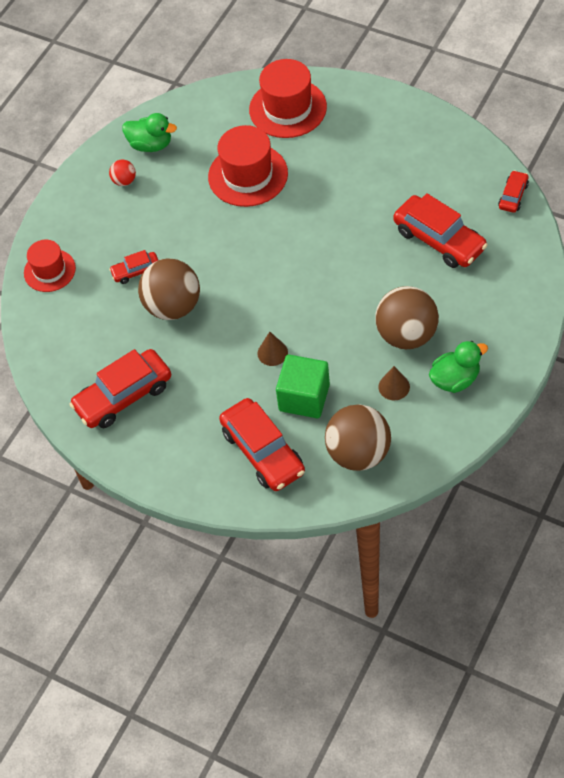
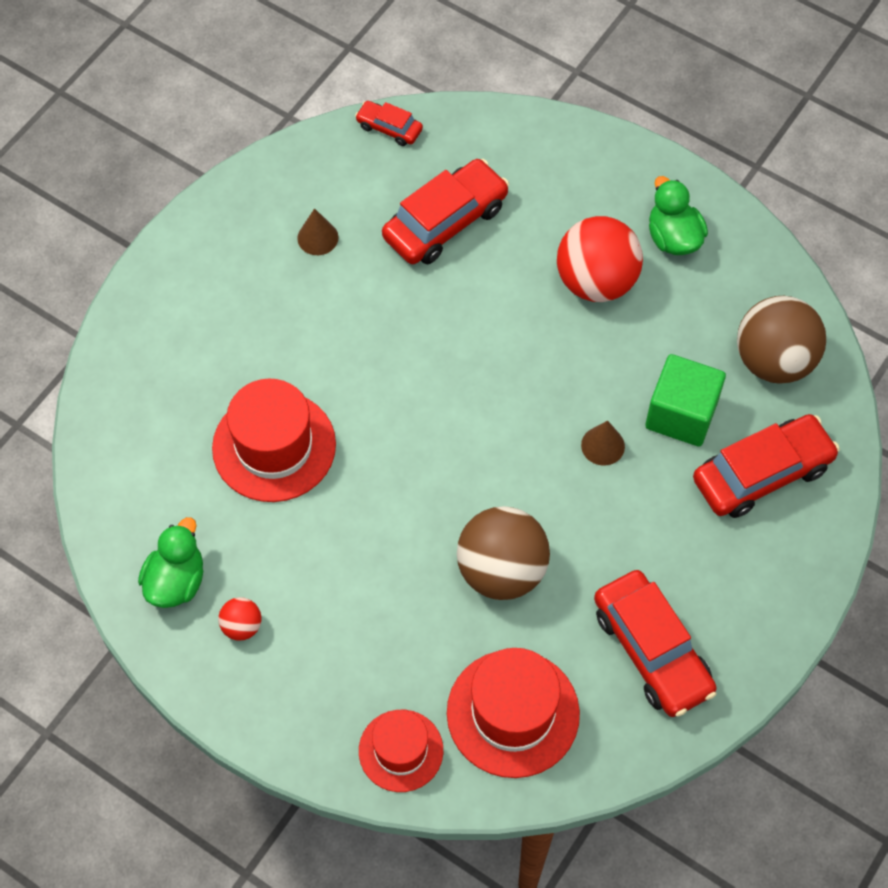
camera: 90 degrees left, 5 degrees up
red car [109,250,158,284] -> none
red hat [249,59,327,138] -> red hat moved to [447,648,580,778]
brown ball [375,286,439,349] -> red ball [557,216,643,302]
brown cone [378,366,410,400] -> brown cone moved to [297,208,338,255]

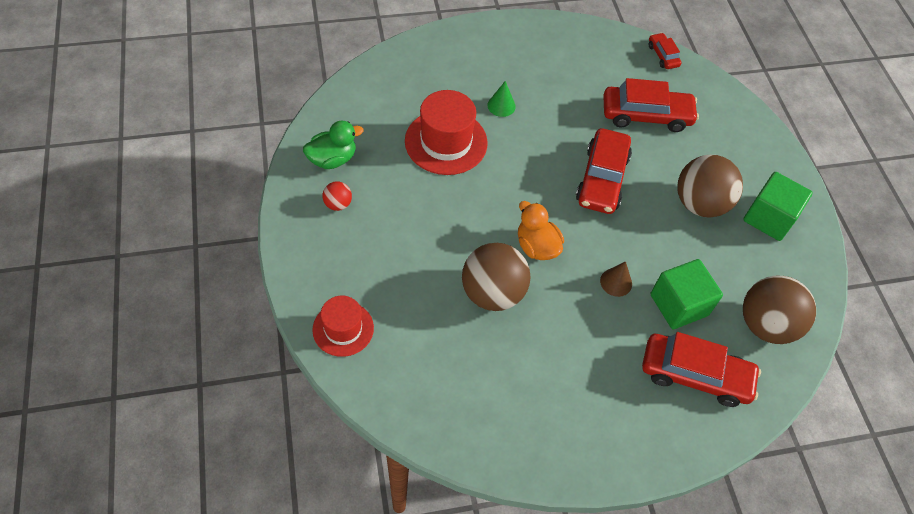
camera: 40 degrees right, 5 degrees down
brown cone [297,208,338,255] -> none
red hat [447,648,580,778] -> none
red ball [557,216,643,302] -> brown ball [677,155,743,218]
red car [594,570,717,717] -> red car moved to [576,128,632,214]
green duck [649,176,708,255] -> green cube [743,172,813,241]
none -> green cone [487,81,516,117]
none -> orange duck [518,201,564,260]

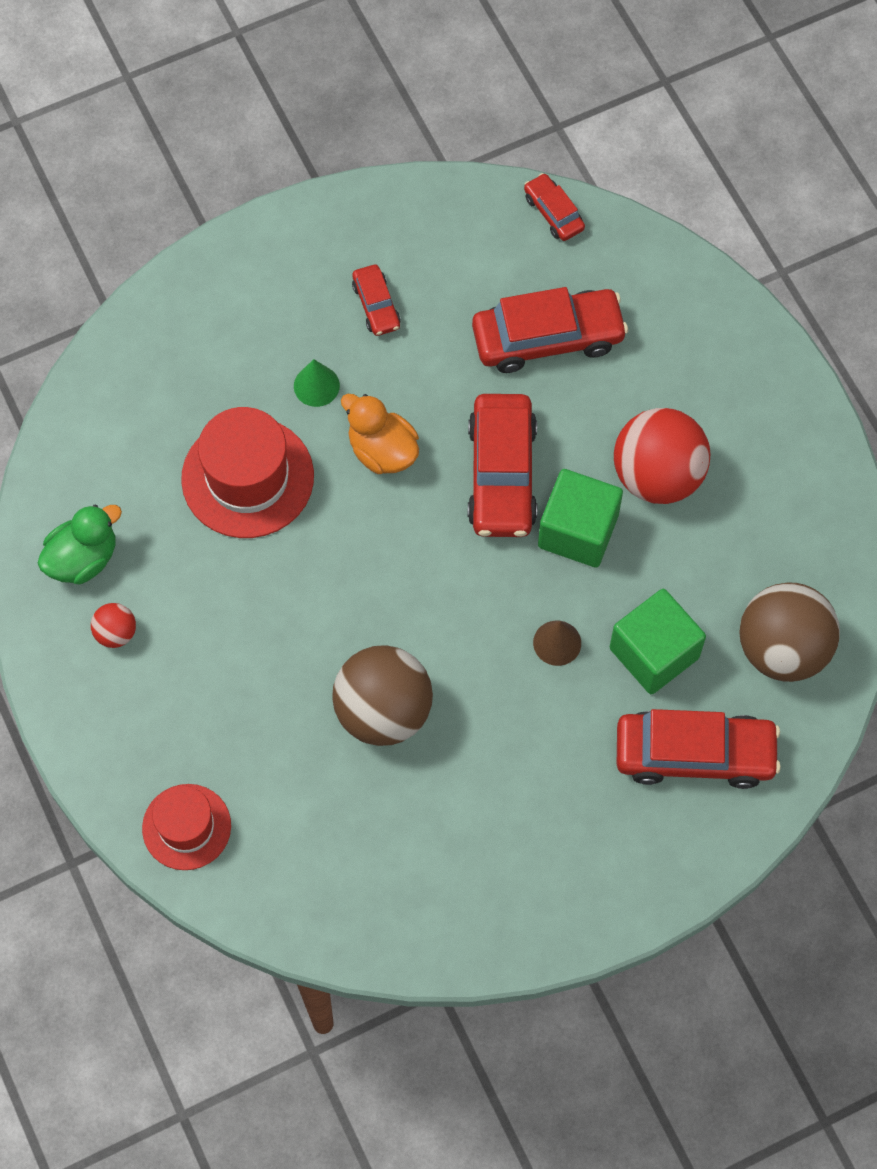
camera: 10 degrees left, 10 degrees up
orange duck [518,201,564,260] -> orange duck moved to [341,394,419,474]
brown ball [677,155,743,218] -> red ball [614,408,710,504]
green cube [743,172,813,241] -> green cube moved to [538,469,623,567]
none -> red car [352,265,401,336]

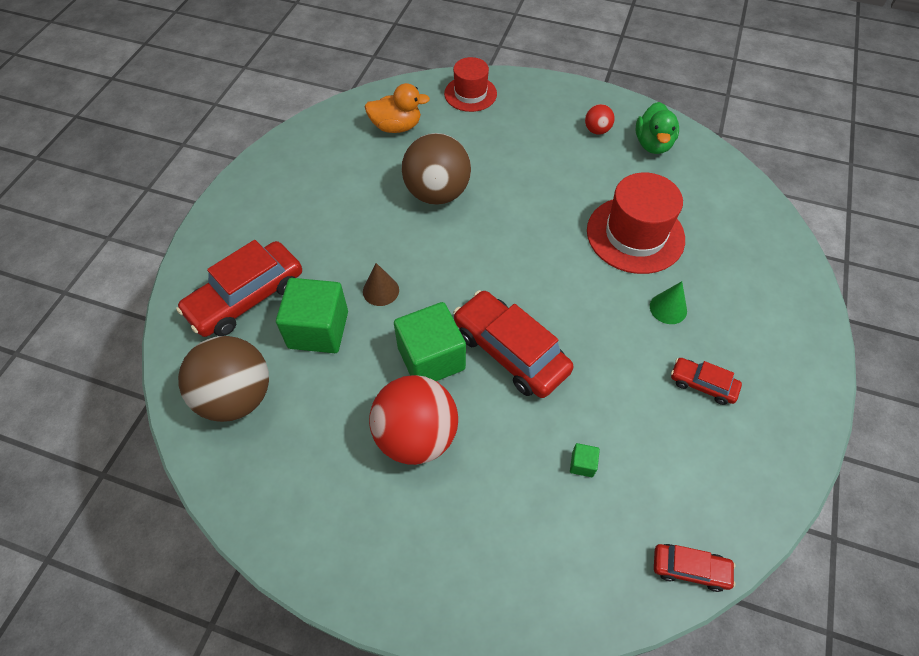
camera: 135 degrees right, 10 degrees down
orange duck [341,394,419,474] -> orange duck moved to [365,83,430,133]
red car [472,287,628,373] -> green cube [570,443,600,477]

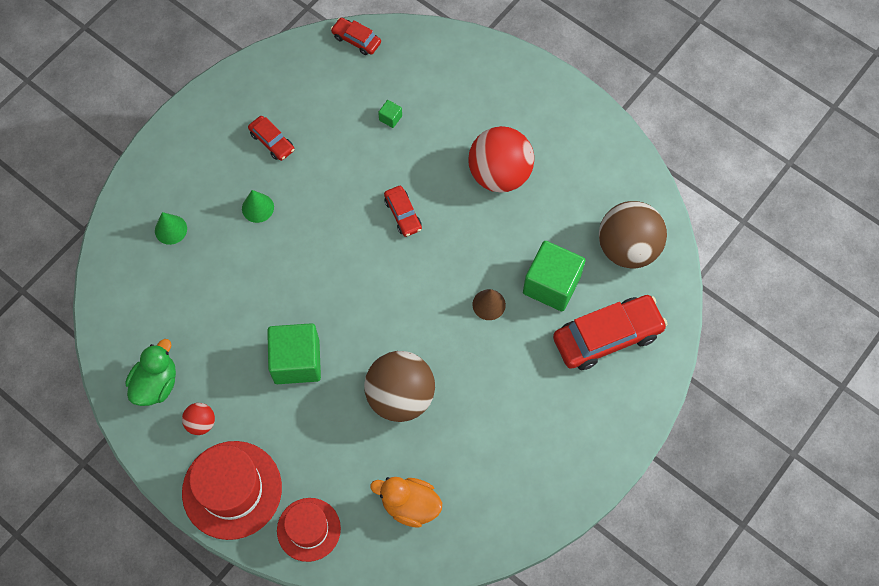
camera: 160 degrees left, 10 degrees up
green cube [394,302,466,381] -> green cube moved to [267,323,321,384]
red car [453,290,573,398] -> red car [384,186,422,237], size x0.51
red hat [587,173,685,274] -> red hat moved to [182,441,282,540]
none -> green cone [155,212,187,245]

